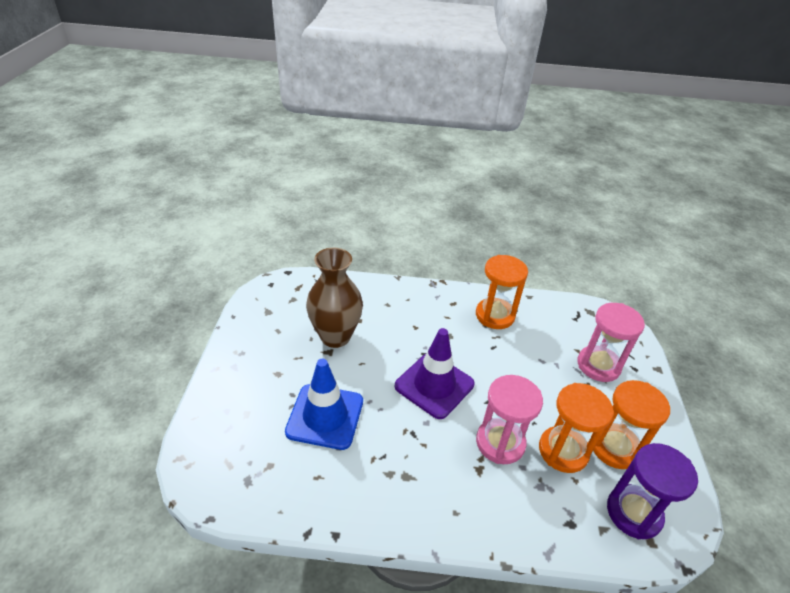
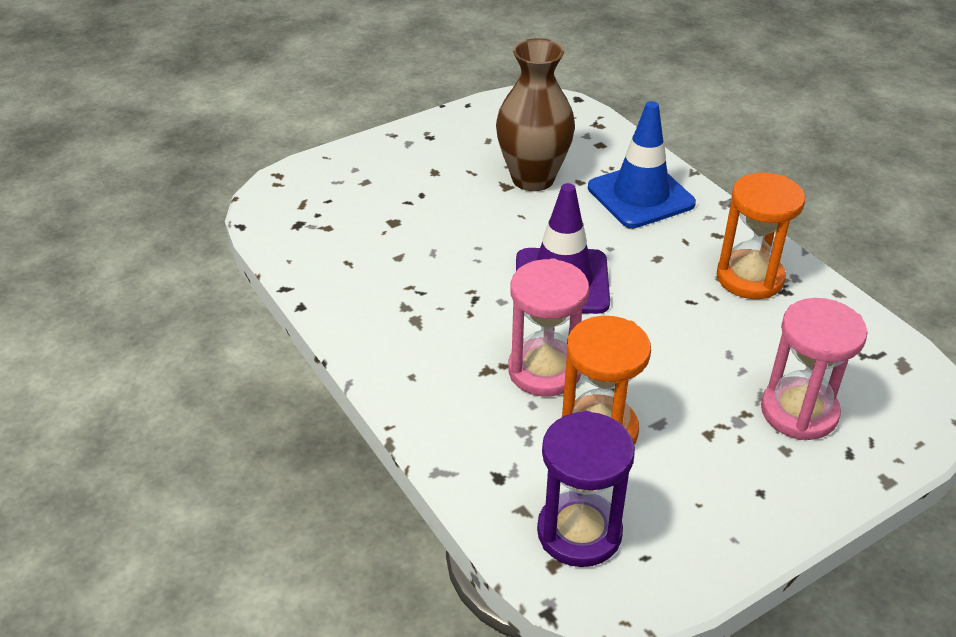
camera: 55 degrees right, 0 degrees up
blue traffic cone [285,359,363,450] -> blue traffic cone moved to [588,101,696,228]
orange hourglass [591,380,670,469] -> none

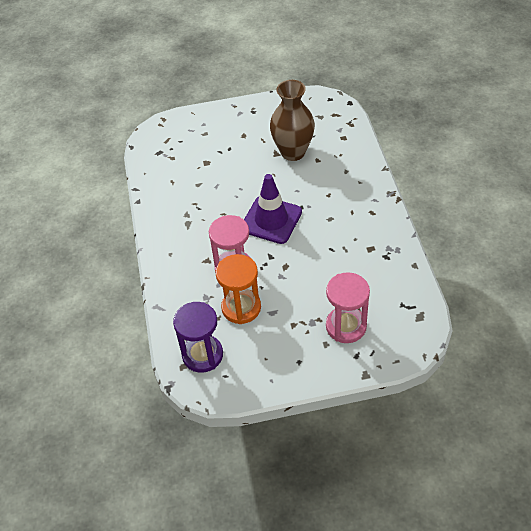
camera: 25 degrees right, 10 degrees up
blue traffic cone [588,101,696,228] -> none
orange hourglass [717,173,805,299] -> none

